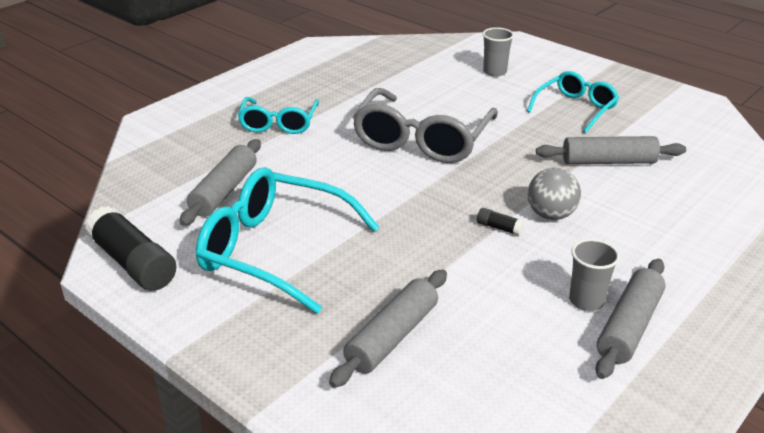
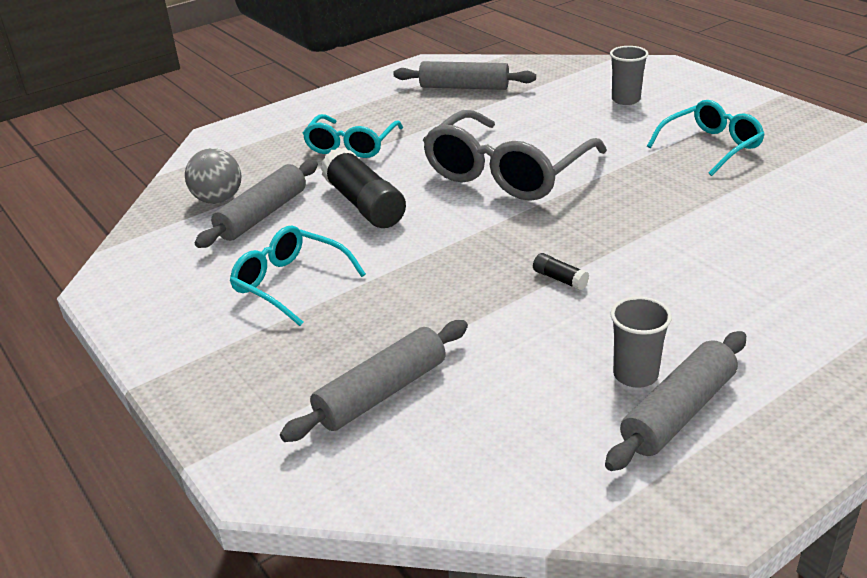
camera: 15 degrees right, 0 degrees up
black glue stick [85,206,177,291] -> black glue stick moved to [320,147,406,228]
turquoise glasses [196,167,379,314] -> turquoise glasses [230,226,366,326], size x0.60
grey ball [528,168,581,220] -> grey ball moved to [185,148,241,204]
grey rolling pin [536,136,686,164] -> grey rolling pin moved to [393,61,536,90]

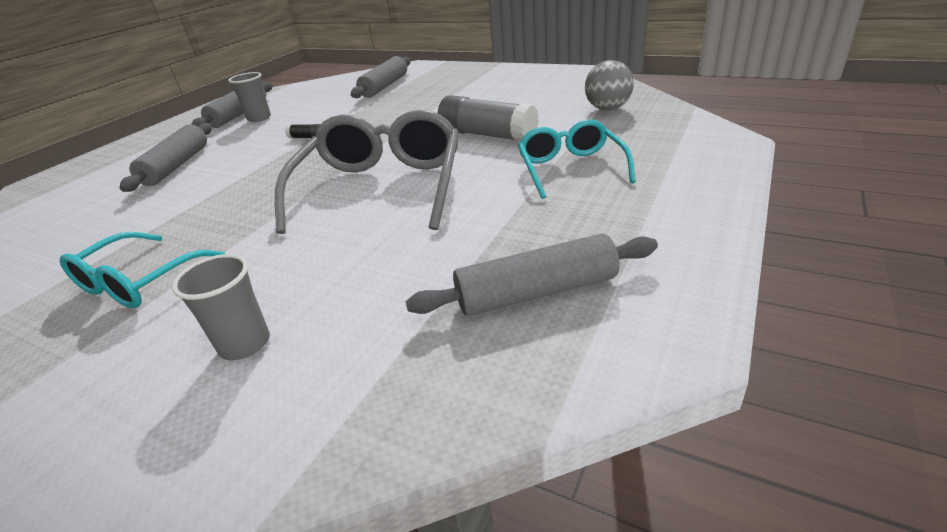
camera: 155 degrees right, 0 degrees up
grey rolling pin [195,160,318,248] -> grey rolling pin moved to [120,123,212,192]
turquoise glasses [230,226,366,326] -> none
black glue stick [320,147,406,228] -> grey glue stick [438,95,539,141]

